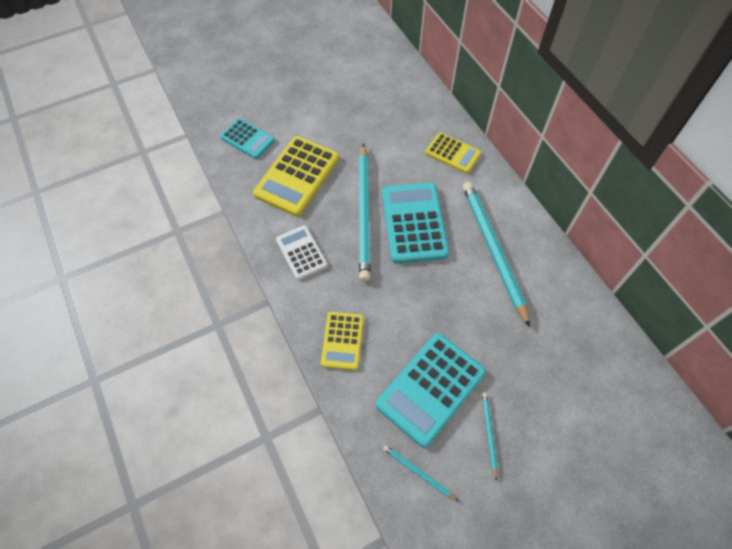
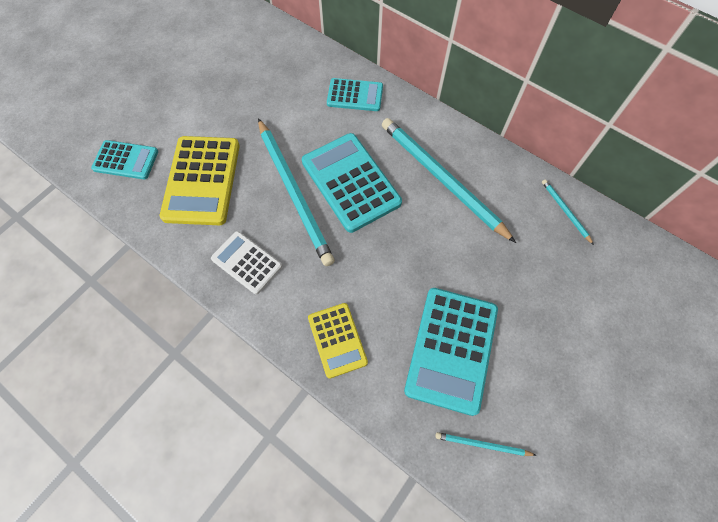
camera: 25 degrees left, 5 degrees up
yellow calculator [425,132,481,174] -> turquoise calculator [327,78,383,111]
turquoise pencil [482,393,498,481] -> turquoise pencil moved to [542,179,594,245]

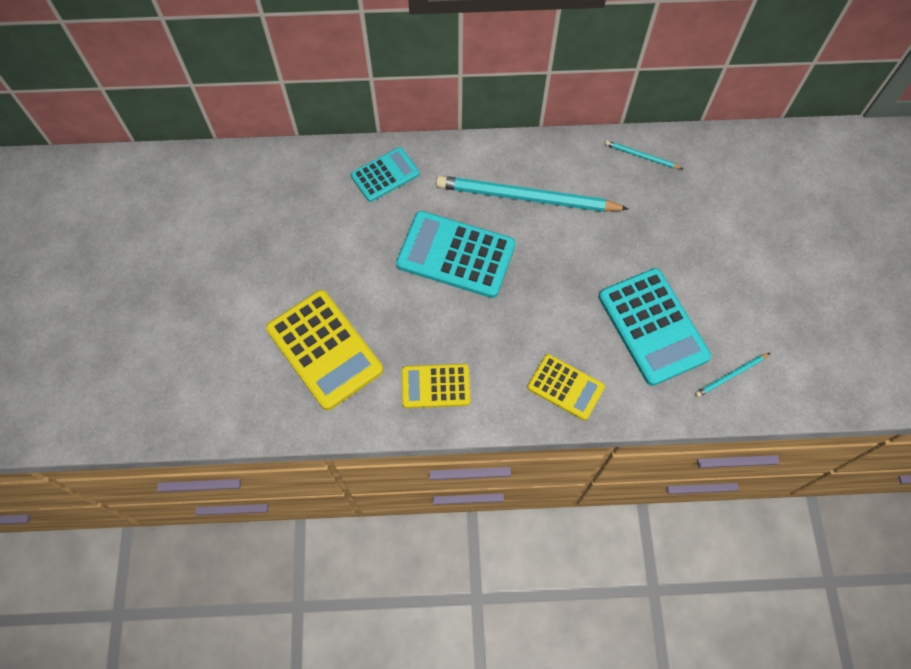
camera: 40 degrees left, 0 degrees up
turquoise calculator [91,140,158,179] -> none
white calculator [211,231,282,295] -> yellow calculator [402,364,470,408]
turquoise pencil [258,118,335,266] -> none

